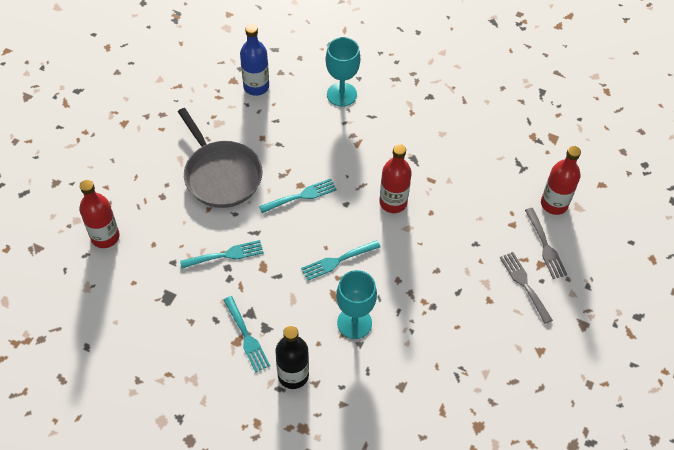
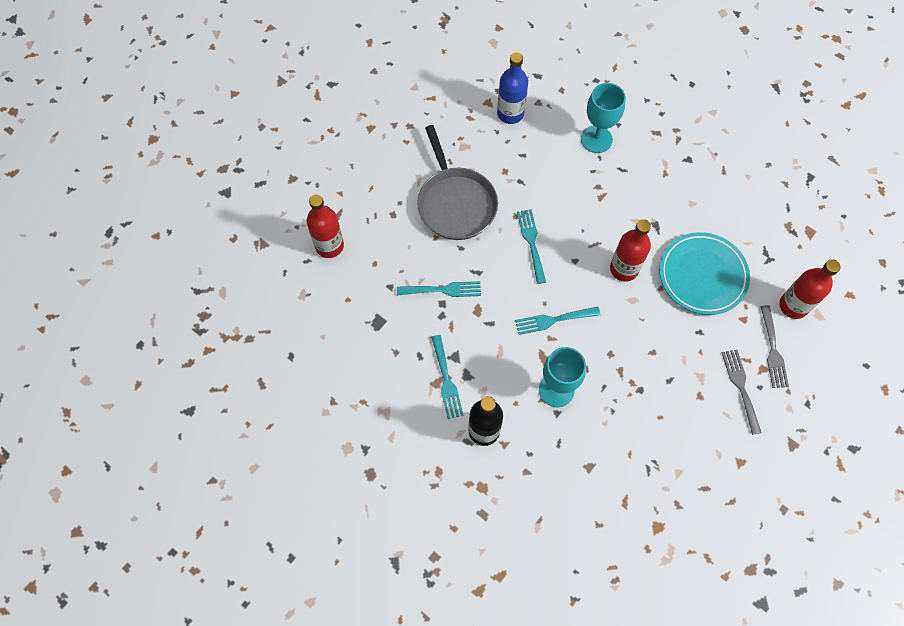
camera: 15 degrees right, 10 degrees up
turquoise fork [259,179,337,213] -> turquoise fork turned 90 degrees counterclockwise [517,209,546,284]
none -> turquoise plate [659,232,750,315]

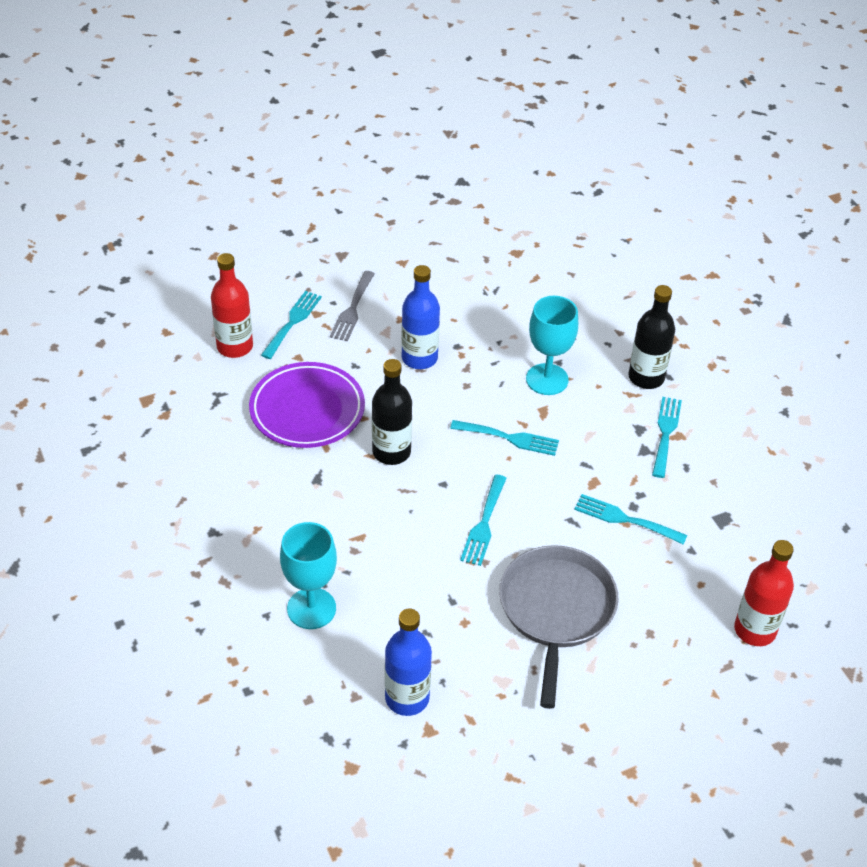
camera: 155 degrees left, 20 degrees down
red bottle [610,219,651,282] -> black bottle [372,359,412,465]
turquoise plate [659,232,750,315] -> purple plate [249,362,365,448]
grey fork [760,305,789,388] -> turquoise fork [261,291,322,359]
none -> blue bottle [401,265,440,369]

